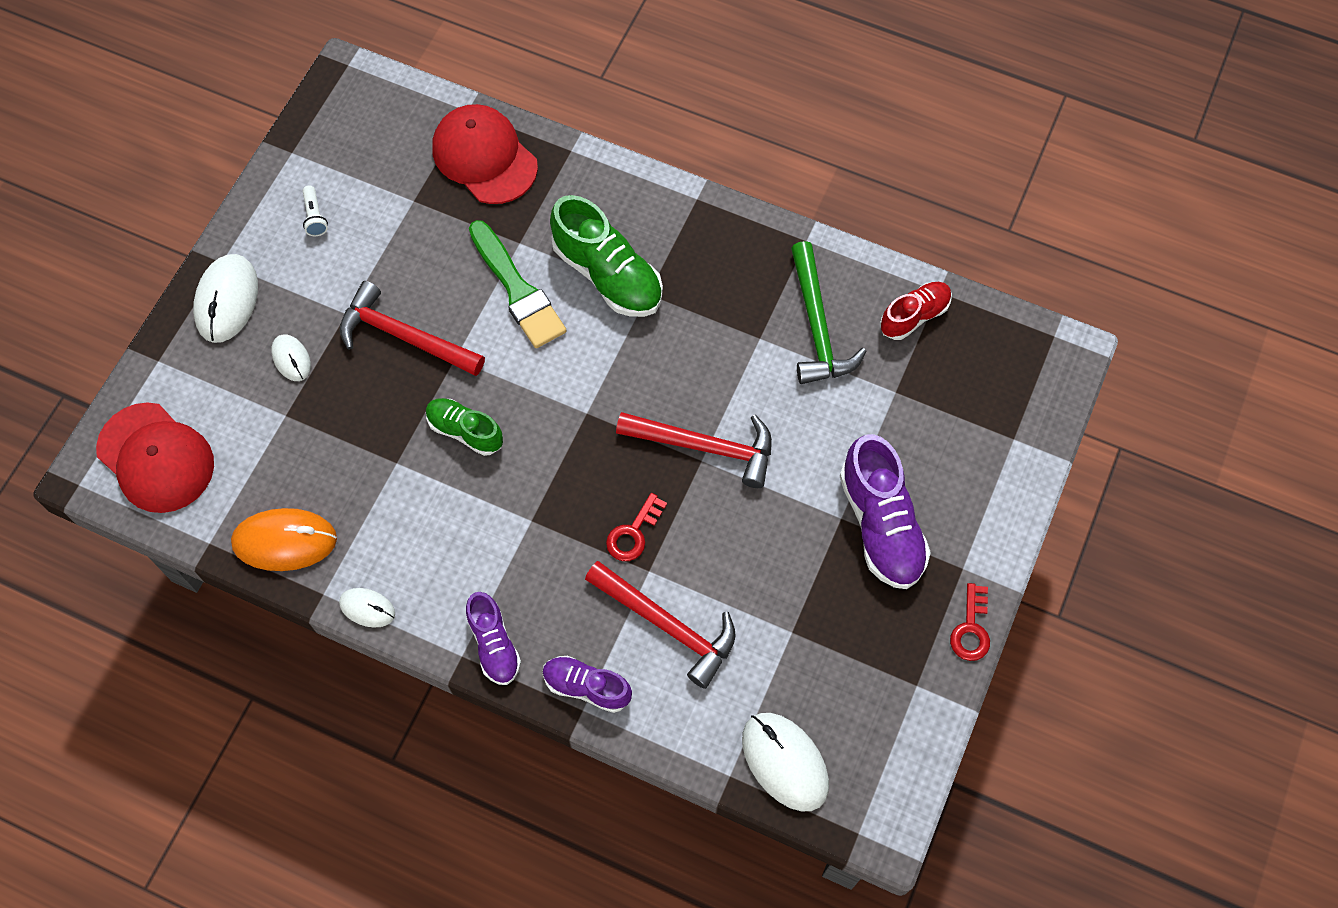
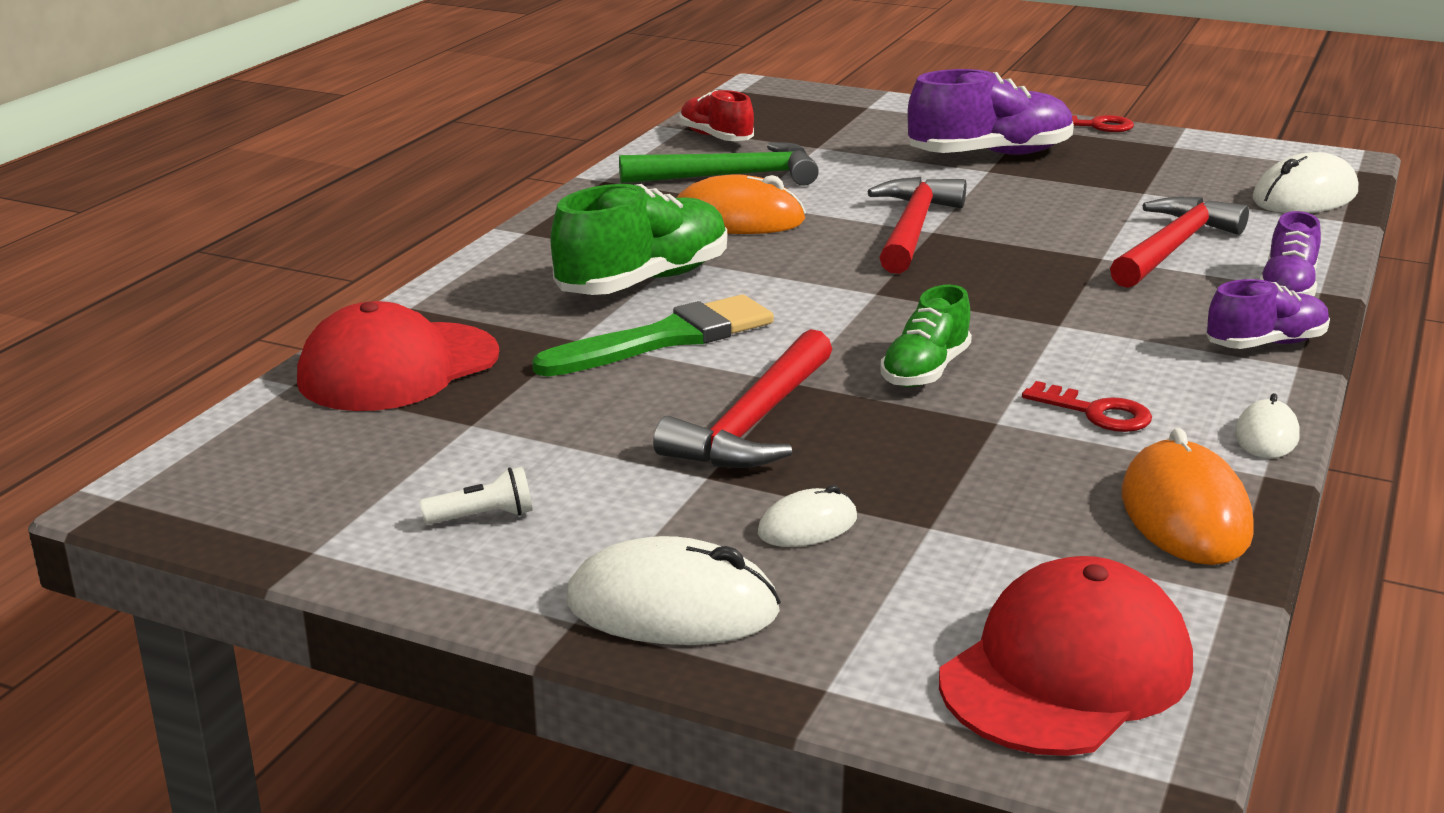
camera: 90 degrees left, 40 degrees down
red key [606,493,667,561] -> red key moved to [1022,381,1152,432]
none -> orange mouse [677,174,806,234]

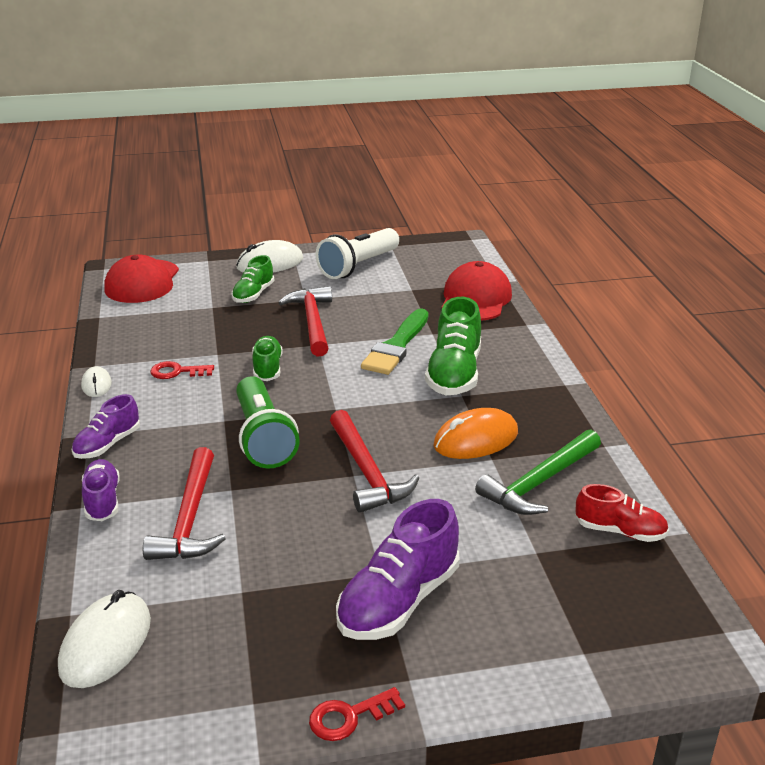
camera: 145 degrees right, 5 degrees up
white flashlight [420,466,533,525] -> white flashlight [315,228,399,279], size x2.46
white mouse [758,485,857,547] -> green shoe [232,255,274,303]
orange mouse [1122,428,1254,565] -> none
none -> green flashlight [236,376,300,468]

